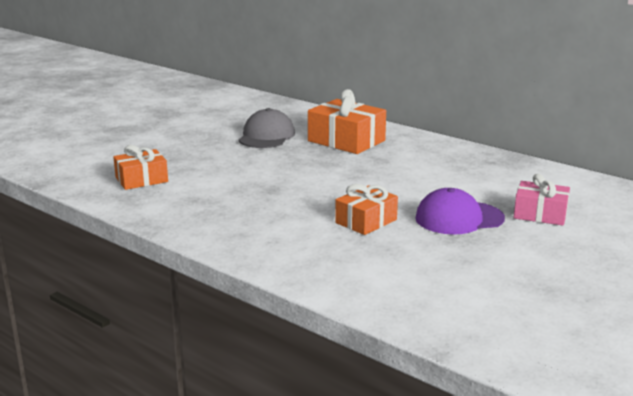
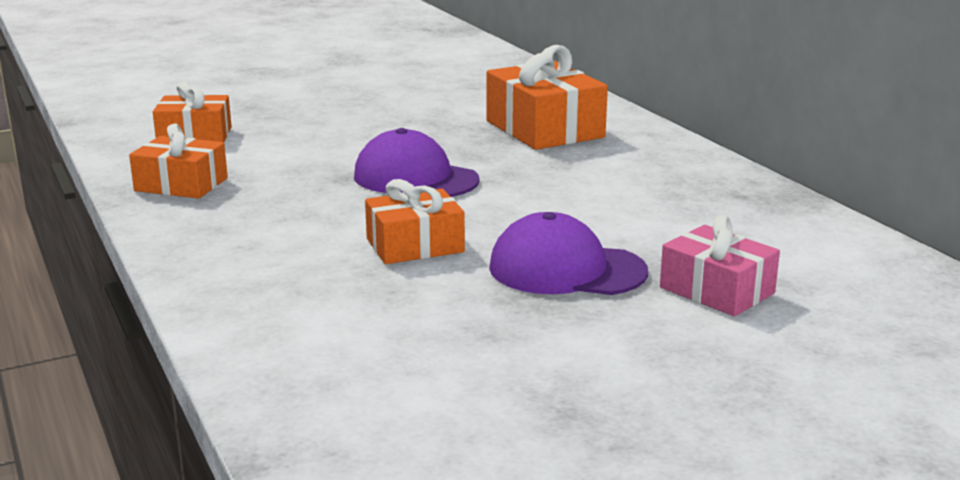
camera: 25 degrees right, 0 degrees up
grey cap [239,108,295,148] -> none
none -> orange gift [129,123,228,199]
none -> purple cap [354,128,480,197]

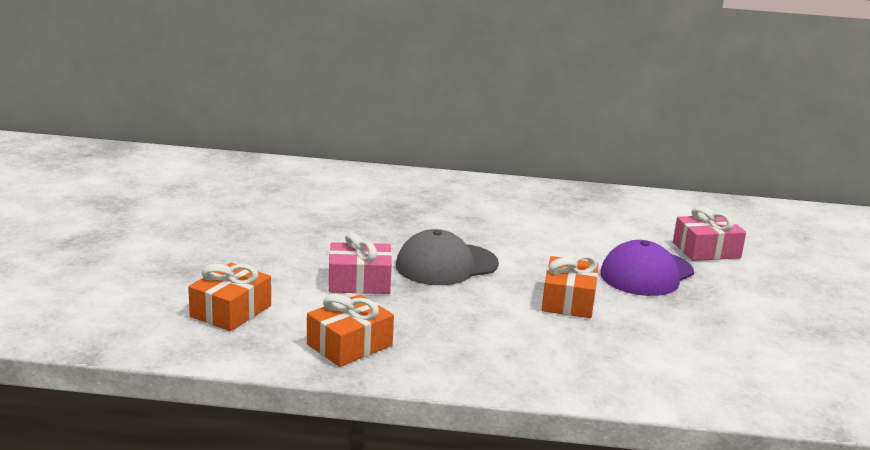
camera: 60 degrees left, 0 degrees up
purple cap [354,128,480,197] -> grey cap [396,229,499,285]
orange gift [486,45,608,150] -> none
none -> pink gift [329,232,392,294]

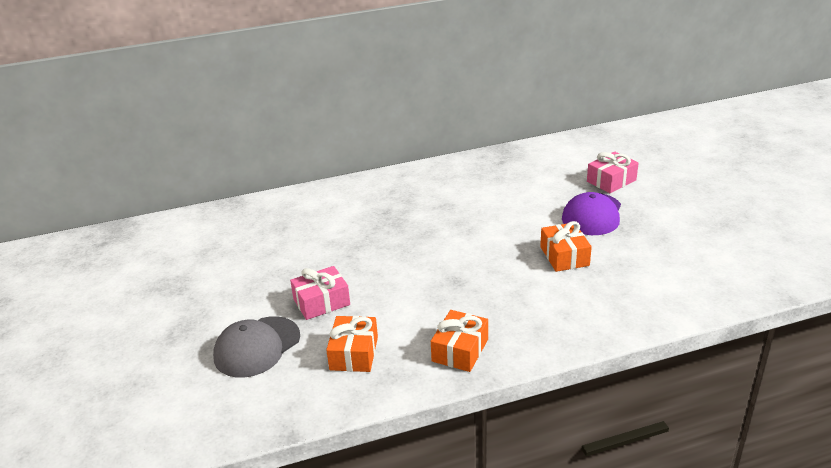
camera: 20 degrees left, 10 degrees up
pink gift [329,232,392,294] -> pink gift moved to [290,266,350,320]
grey cap [396,229,499,285] -> grey cap moved to [213,316,300,378]

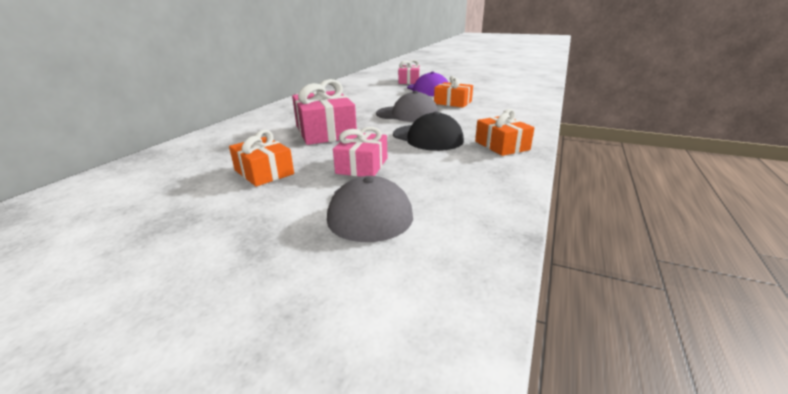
camera: 50 degrees left, 5 degrees down
orange gift [326,316,378,372] -> orange gift moved to [229,130,294,187]
none -> pink gift [292,79,357,145]
none -> grey cap [376,91,438,122]
none -> black cap [393,111,464,151]

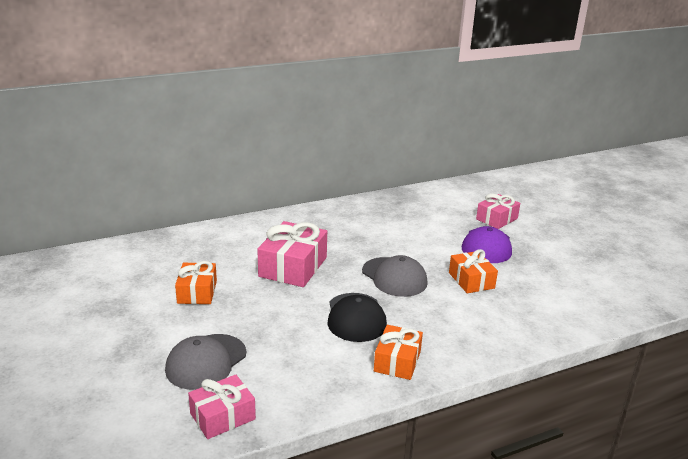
camera: 40 degrees right, 0 degrees up
pink gift [333,127,387,177] -> pink gift moved to [188,375,256,439]

